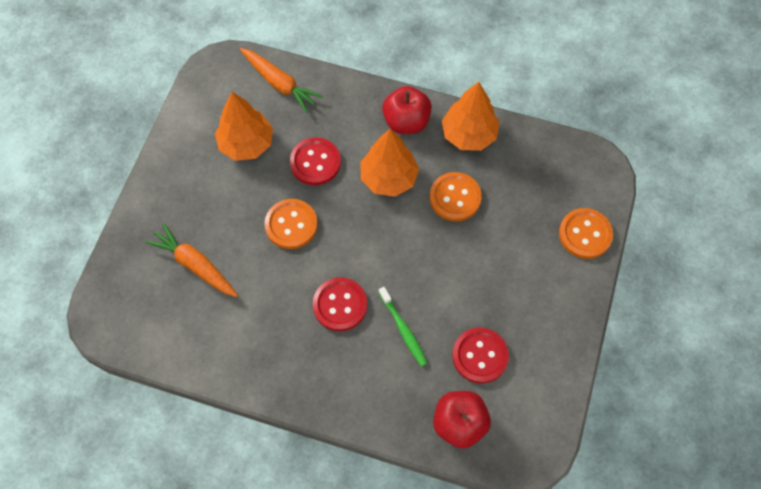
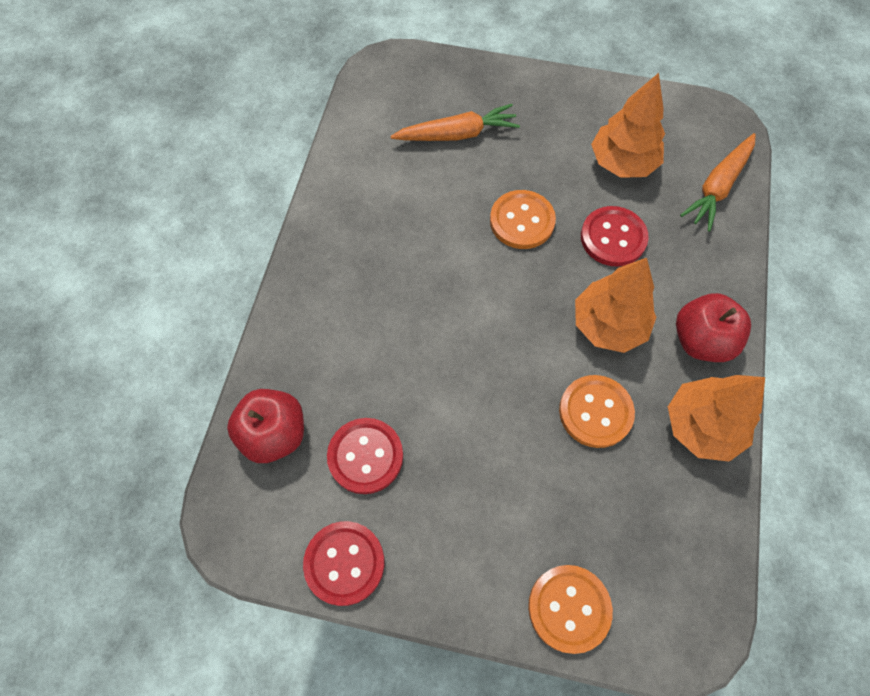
camera: 85 degrees right, 0 degrees up
orange carrot [145,223,238,297] -> orange carrot turned 45 degrees clockwise [390,104,520,141]
red button [313,278,367,331] -> red button moved to [303,521,384,606]
green toothbrush [378,287,427,367] -> none

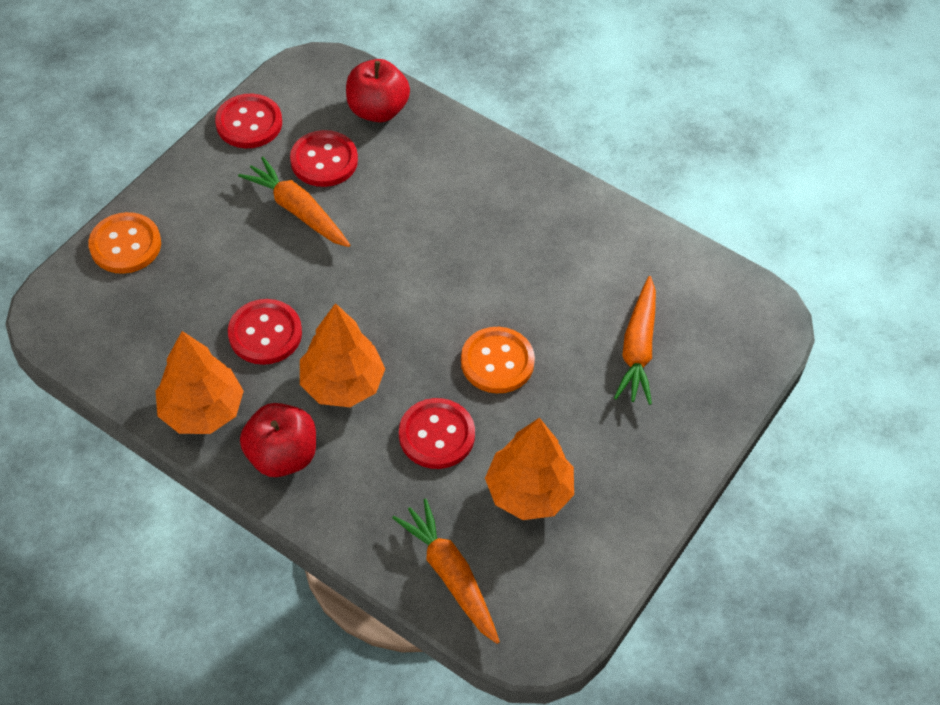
camera: 110 degrees right, 10 degrees down
orange button [559,375,635,448] -> red button [228,299,302,365]
none -> orange carrot [238,157,350,247]

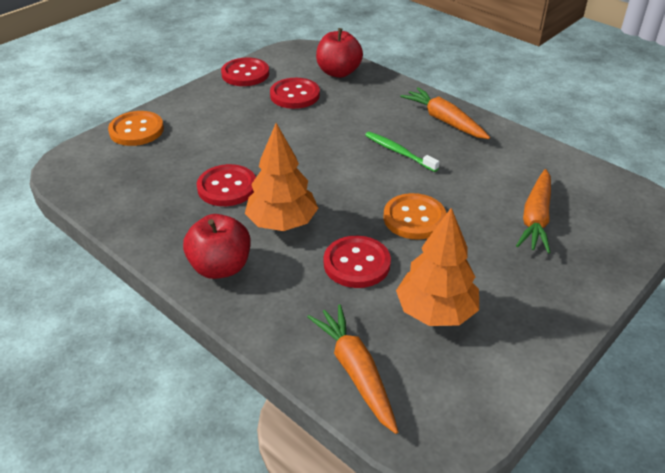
camera: 10 degrees right, 15 degrees down
orange tree [155,331,244,434] -> none
orange carrot [238,157,350,247] -> orange carrot moved to [400,87,490,139]
none -> green toothbrush [365,132,440,172]

